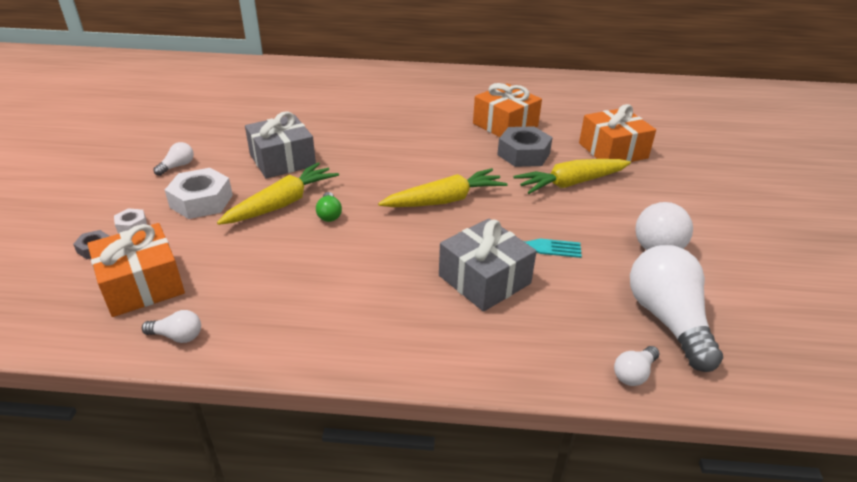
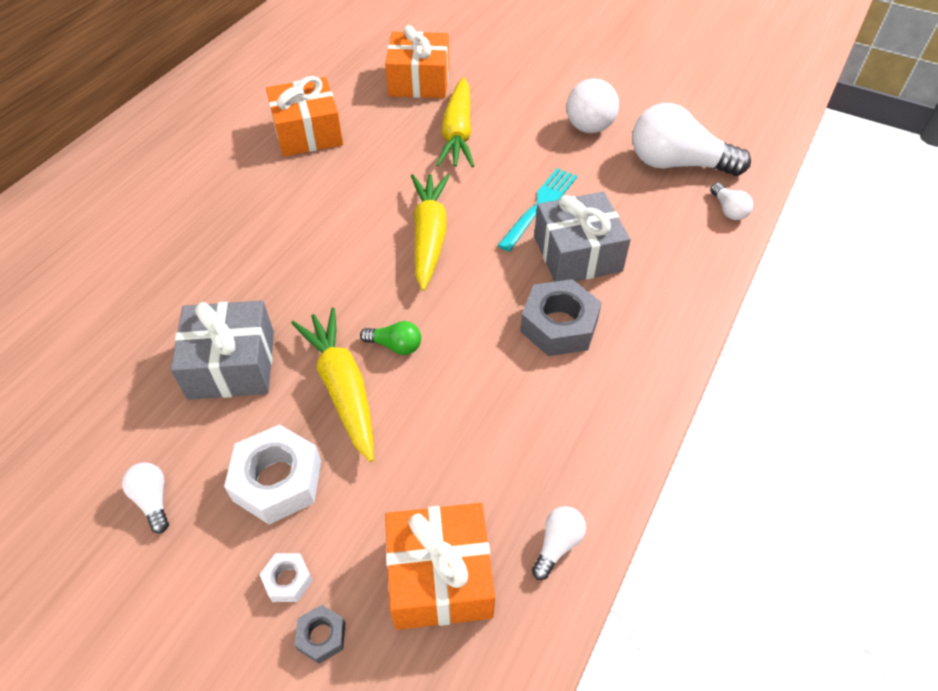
camera: 65 degrees left, 15 degrees up
grey nut [497,126,553,167] -> grey nut moved to [520,279,602,356]

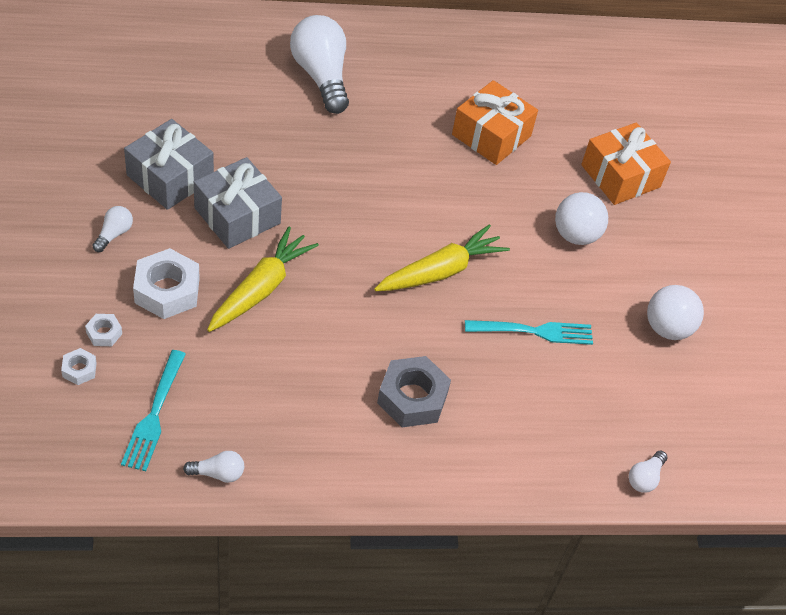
camera: 50 degrees right, 0 degrees up
grey nut [294,605,345,664] -> white nut [61,348,97,385]
green light bulb [360,321,421,355] -> none
orange gift [385,503,495,630] -> turquoise fork [121,350,186,471]
yellow carrot [436,77,474,167] -> white ball [555,192,608,245]
grey gift [534,192,631,282] -> grey gift moved to [124,119,214,210]
white light bulb [632,103,751,176] -> white light bulb moved to [290,15,349,114]

